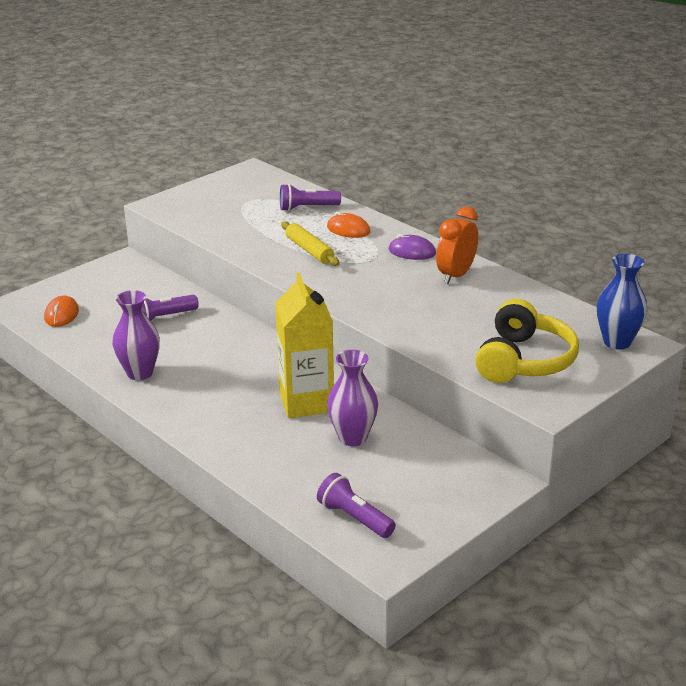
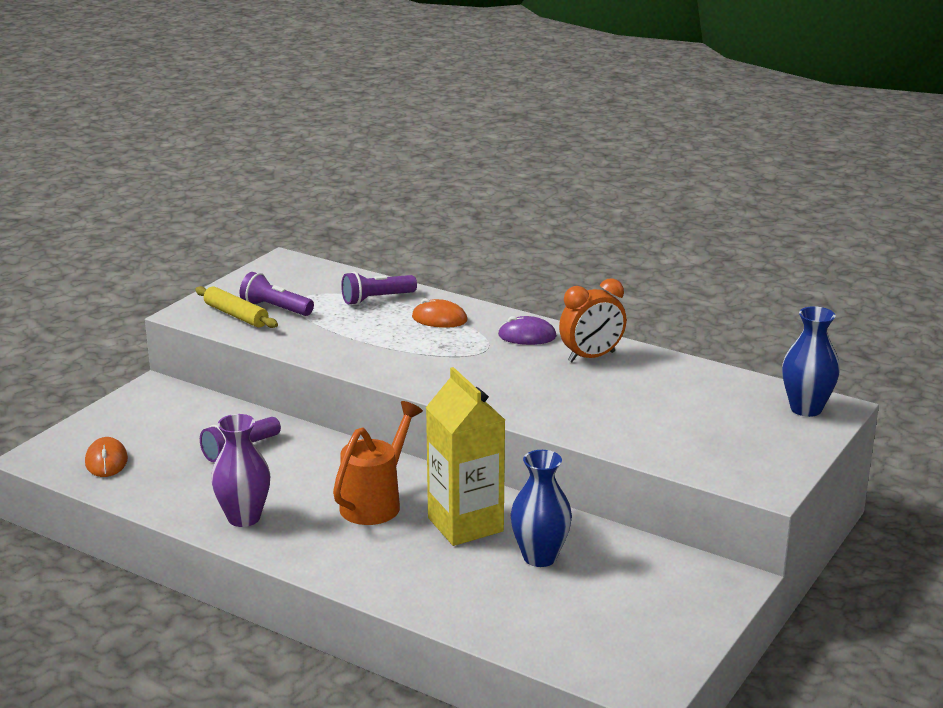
camera: 15 degrees left, 5 degrees down
yellow rolling pin [281,221,340,266] -> yellow rolling pin moved to [195,286,278,328]
purple flashlight [317,473,396,538] -> purple flashlight moved to [240,272,314,316]
purple vase [327,350,378,446] -> blue vase [510,450,572,567]
orange clock [436,206,478,284] -> orange clock turned 135 degrees counterclockwise [559,278,626,362]
yellow headphones [475,299,579,383] -> none
none -> orange watering can [333,401,423,525]

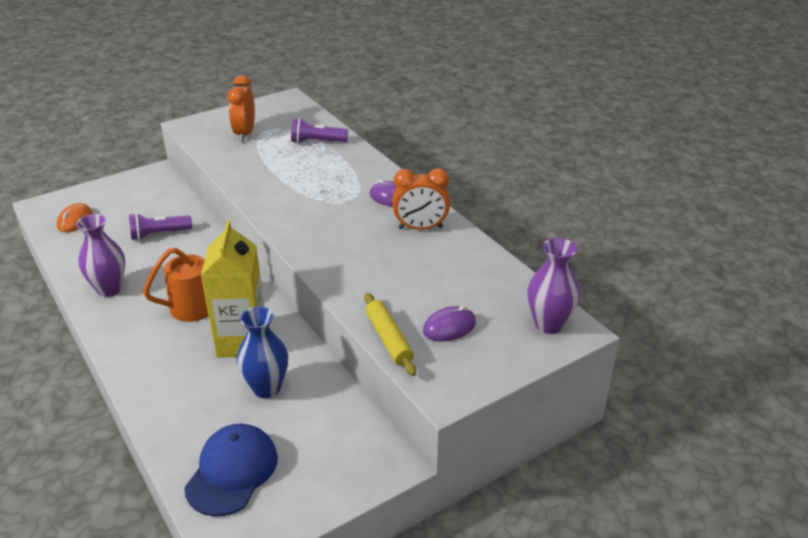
camera: 25 degrees right, 10 degrees up
yellow rolling pin [195,286,278,328] -> yellow rolling pin moved to [364,293,416,376]
purple flashlight [240,272,314,316] -> orange clock [227,75,255,142]
orange mouse [412,298,467,328] -> none
blue vase [782,306,840,417] -> purple vase [528,238,580,334]
none -> blue cap [184,424,278,516]
none -> purple mouse [423,306,476,341]

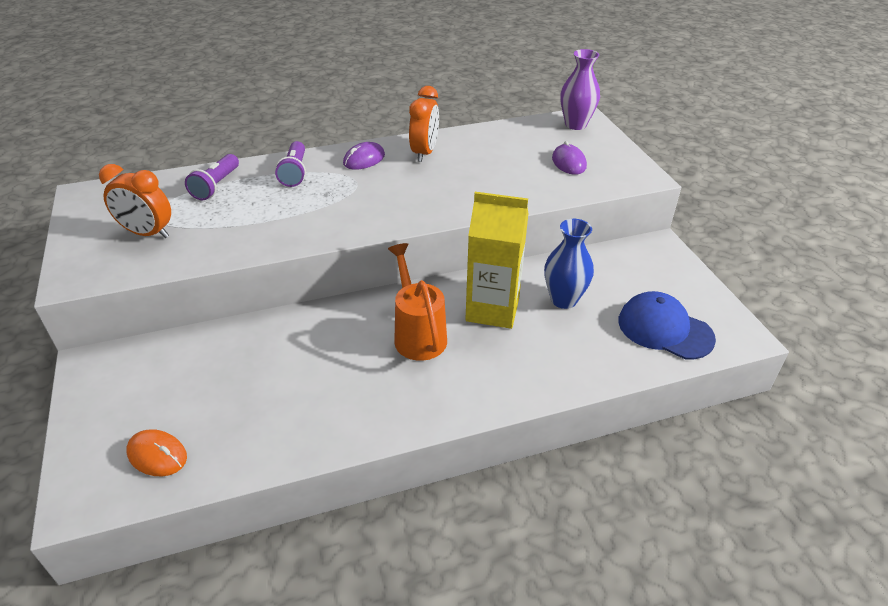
camera: 75 degrees left, 5 degrees up
purple vase [76,214,125,297] -> none
purple flashlight [129,213,192,240] -> purple flashlight moved to [275,141,306,187]
yellow rolling pin [364,293,416,376] -> none

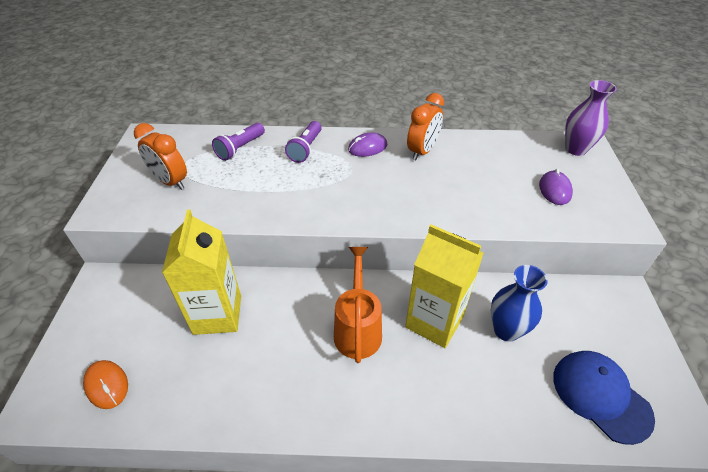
camera: 20 degrees right, 5 degrees up
none -> yellow carton [162,210,241,335]

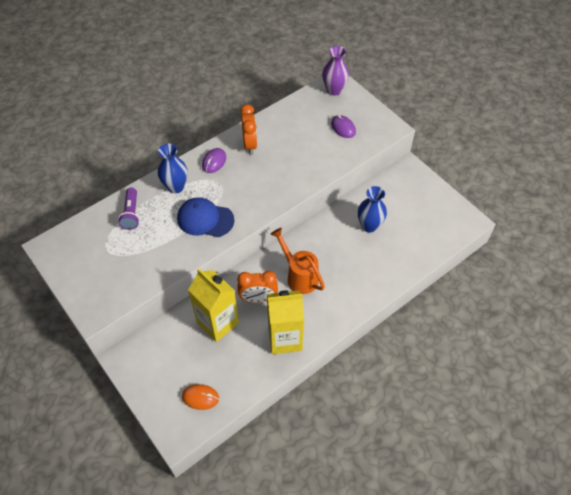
camera: 40 degrees left, 10 degrees up
orange clock [134,123,187,190] -> orange clock moved to [237,271,278,303]
purple flashlight [285,121,321,163] -> blue vase [158,144,188,193]
yellow carton [405,224,484,348] -> yellow carton moved to [267,290,304,354]
blue cap [553,351,655,445] -> blue cap moved to [177,197,234,237]

